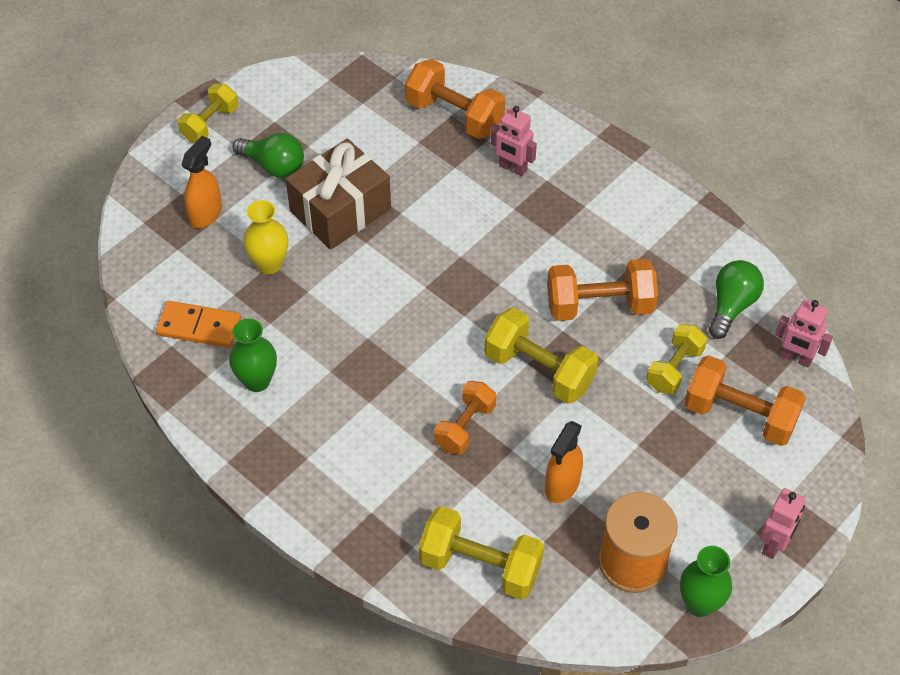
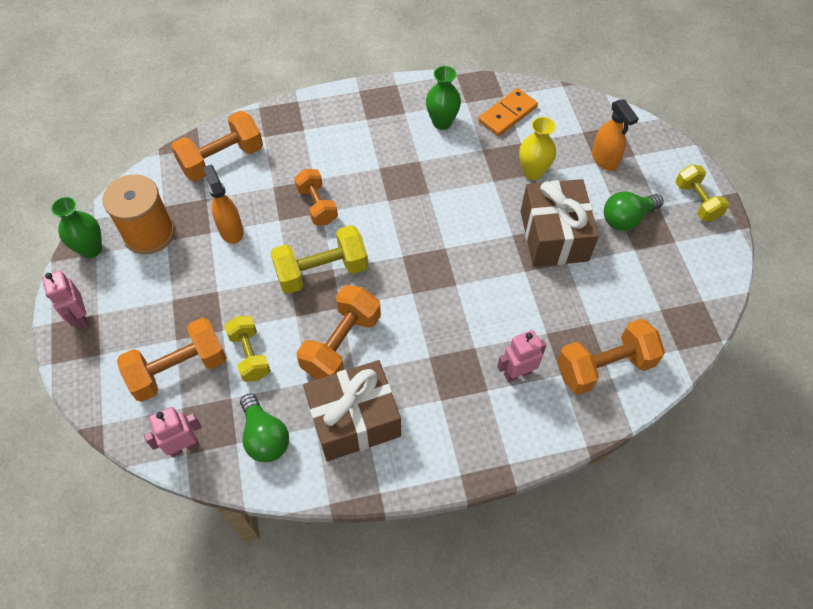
camera: 125 degrees right, 5 degrees up
yellow dumbbell [419,506,544,600] -> orange dumbbell [171,111,263,181]
none -> brown gift [303,360,401,461]

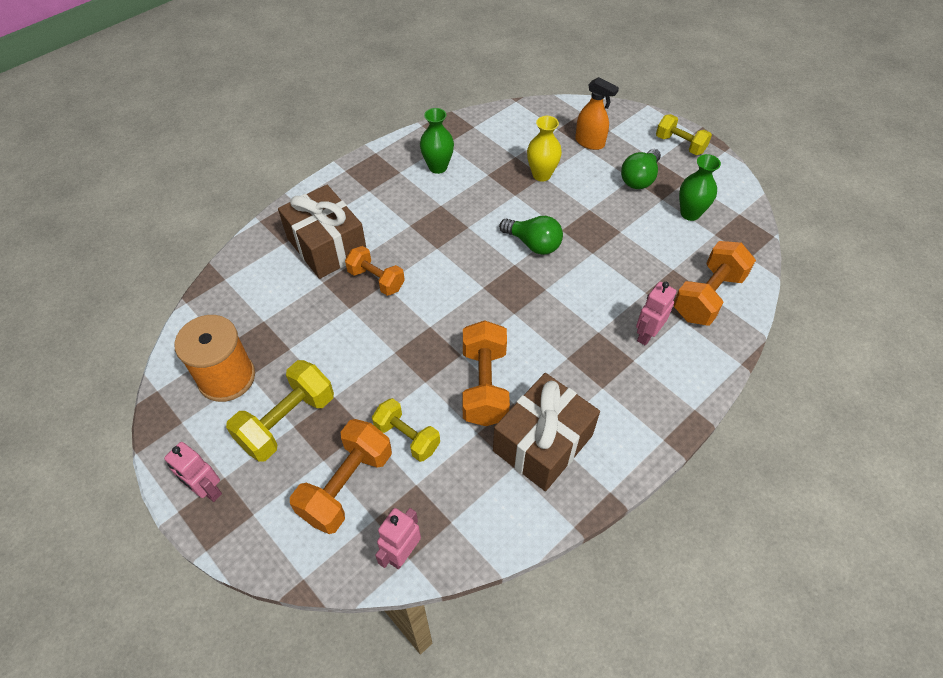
camera: 30 degrees left, 5 degrees down
green vase [51,196,102,258] -> green vase moved to [679,154,721,221]
orange dumbbell [171,111,263,181] -> none
orange spray bottle [203,165,244,244] -> none
green light bulb [240,393,289,462] -> green light bulb moved to [499,216,563,255]
yellow dumbbell [271,225,368,294] -> yellow dumbbell moved to [226,360,334,462]
orange domino [478,88,538,136] -> none
brown gift [521,179,599,267] -> brown gift moved to [278,185,366,279]

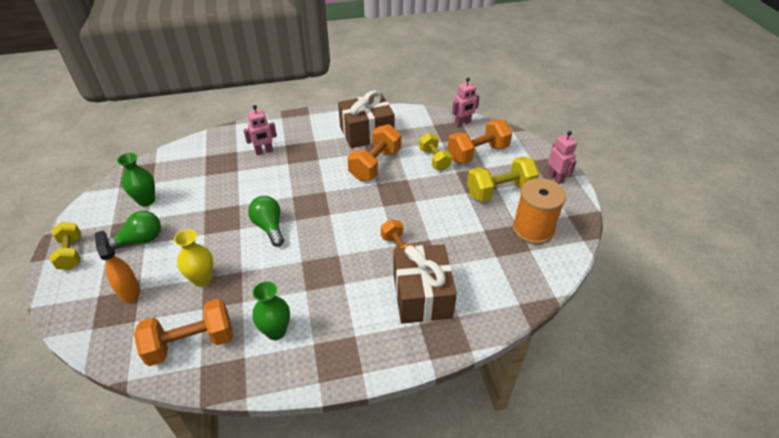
camera: 150 degrees left, 10 degrees down
orange dumbbell [674,241,756,325] -> orange dumbbell moved to [134,299,233,366]

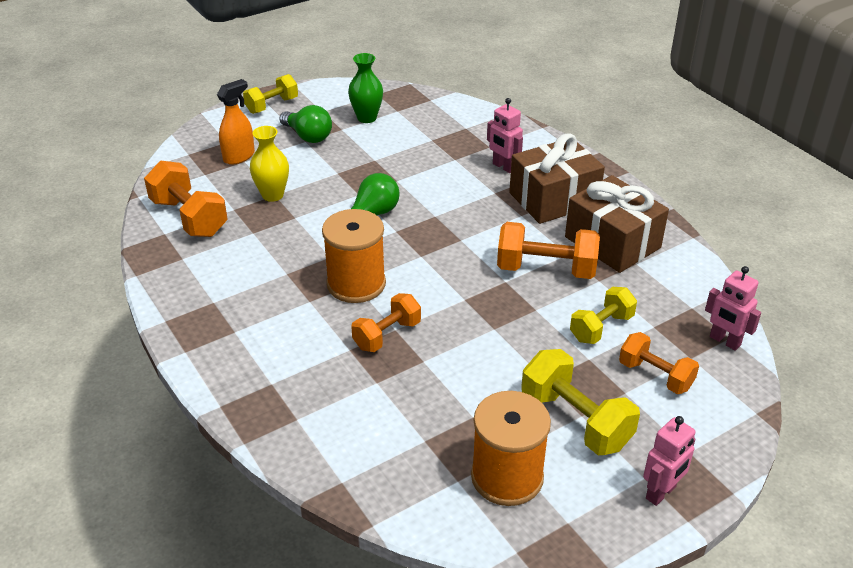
camera: 70 degrees right, 5 degrees down
green vase [252,281,290,340] -> none
brown gift [393,244,457,324] -> brown gift moved to [509,133,605,224]
orange dumbbell [448,119,512,164] -> orange dumbbell [619,332,699,394], size x0.66
none -> orange spool [322,209,386,303]

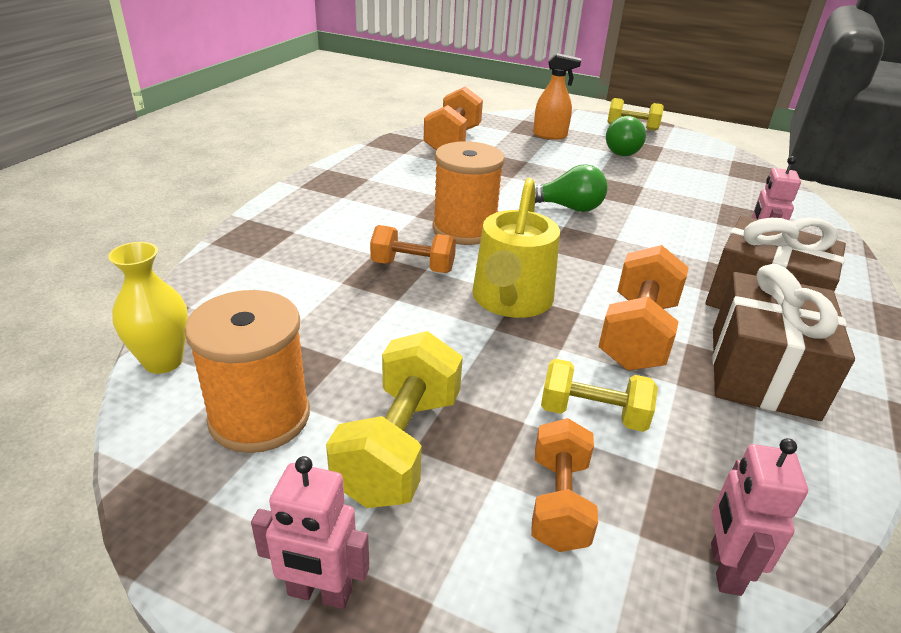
camera: 55 degrees right, 5 degrees down
yellow vase [250,126,289,202] -> yellow vase moved to [108,242,188,374]
green vase [348,53,383,123] -> none
orange dumbbell [497,222,600,279] -> orange dumbbell turned 45 degrees clockwise [598,245,689,371]
none -> yellow watering can [472,178,560,318]

